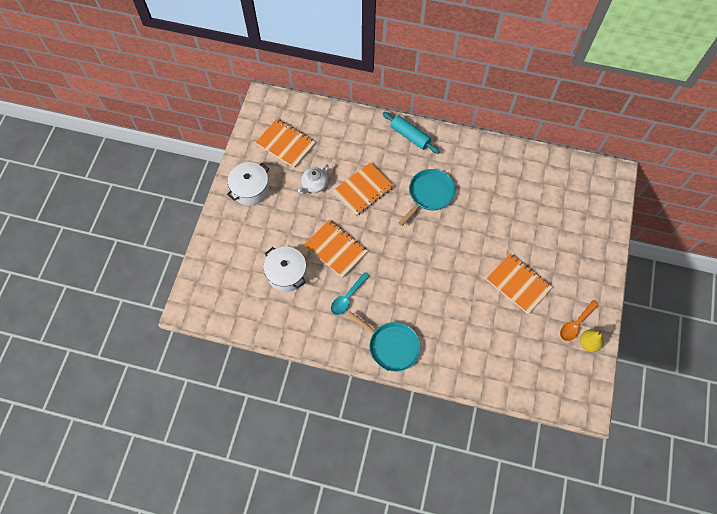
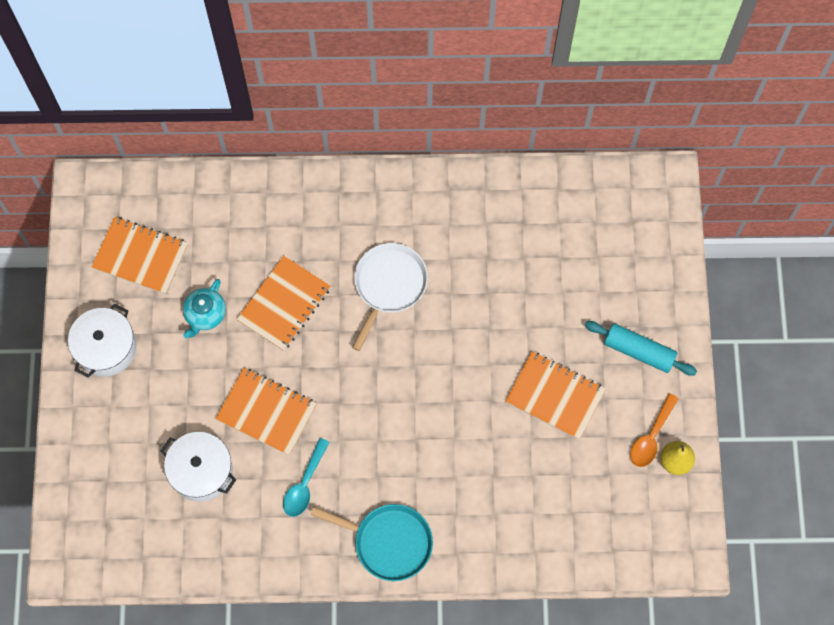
camera: 15 degrees left, 5 degrees up
white teapot [298,164,329,194] -> turquoise teapot [183,279,226,338]
turquoise rolling pin [382,112,440,154] -> turquoise rolling pin moved to [585,321,697,376]
turquoise pan [398,169,455,226] -> white pan [352,243,428,351]

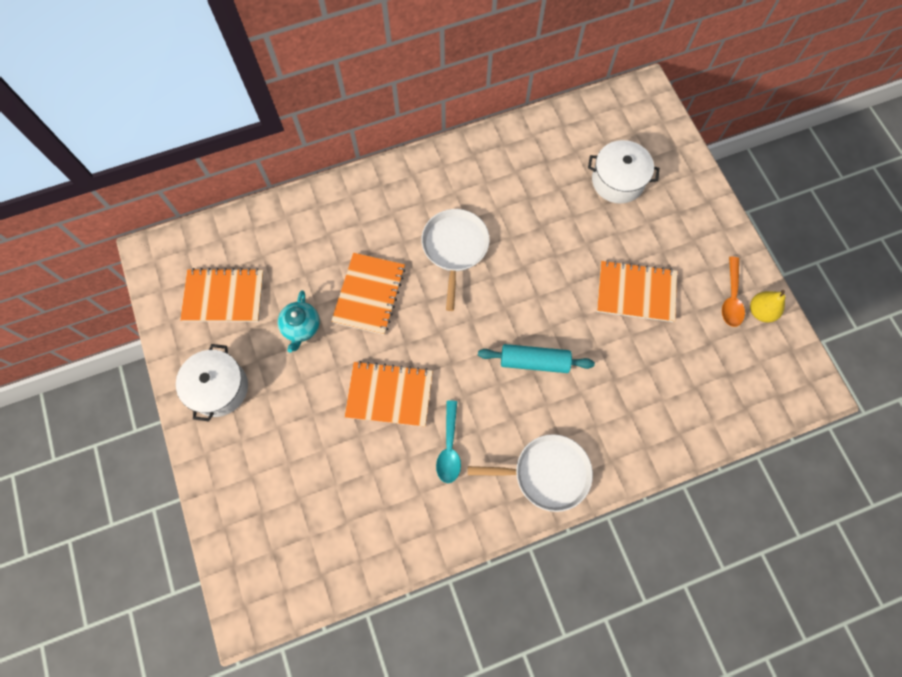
camera: 20 degrees left, 0 degrees up
white pot [161,432,236,502] -> white pot moved to [588,140,660,204]
turquoise pan [310,504,433,581] -> white pan [468,434,593,512]
turquoise rolling pin [585,321,697,376] -> turquoise rolling pin moved to [478,344,595,373]

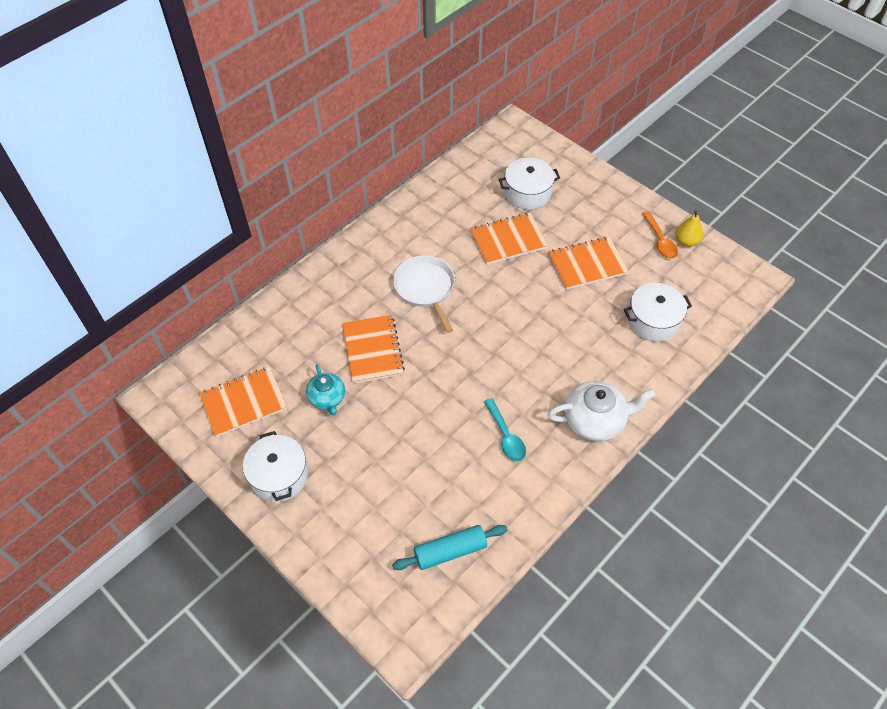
camera: 25 degrees left, 15 degrees down
orange notebook [345,361,433,427] -> orange notebook moved to [470,212,548,265]
white pan [468,434,593,512] -> white teapot [547,381,655,441]
turquoise rolling pin [478,344,595,373] -> turquoise rolling pin moved to [392,525,507,570]
none -> white pot [624,283,692,342]

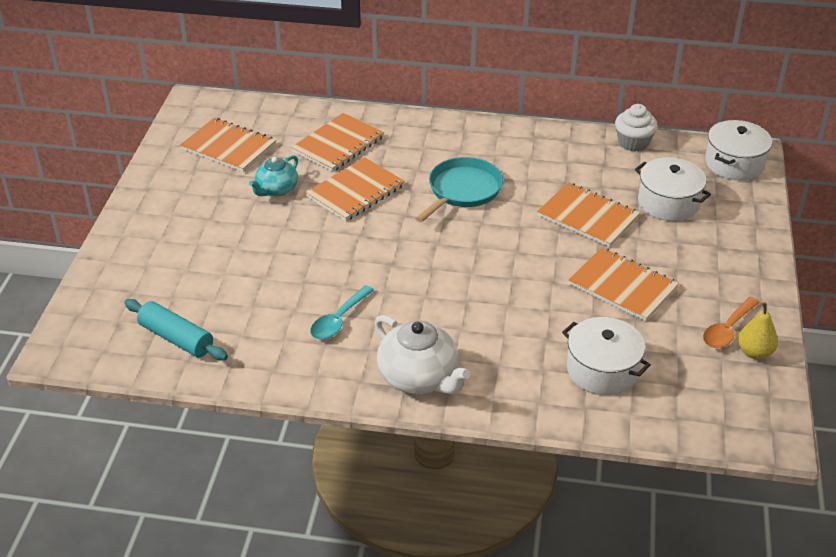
camera: 55 degrees right, 15 degrees down
white pot [243,431,308,502] -> white pot moved to [705,120,772,180]
white pan [393,255,455,333] -> turquoise pan [415,157,503,222]
none -> orange notebook [291,113,384,172]
none -> white cupcake [615,104,658,152]

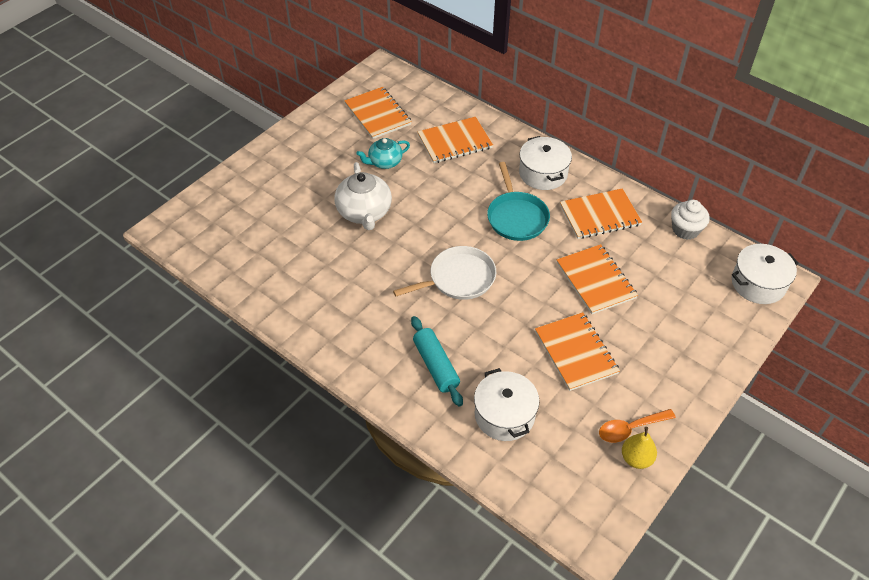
camera: 30 degrees right, 10 degrees up
turquoise rolling pin [124,299,228,360] -> turquoise rolling pin moved to [411,316,463,407]
orange notebook [306,157,405,221] -> orange notebook moved to [560,188,642,239]
turquoise spoon [310,285,374,339] -> none
white teapot [374,315,470,394] -> white teapot moved to [334,162,392,230]
turquoise pan [415,157,503,222] -> turquoise pan turned 105 degrees clockwise [487,162,550,241]
white pot [635,157,711,221] -> white pot moved to [519,136,572,190]
none -> white pan [393,246,496,300]

